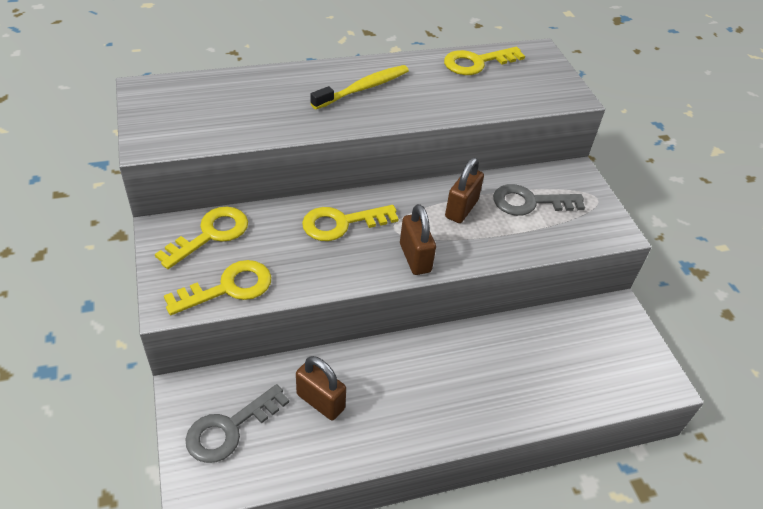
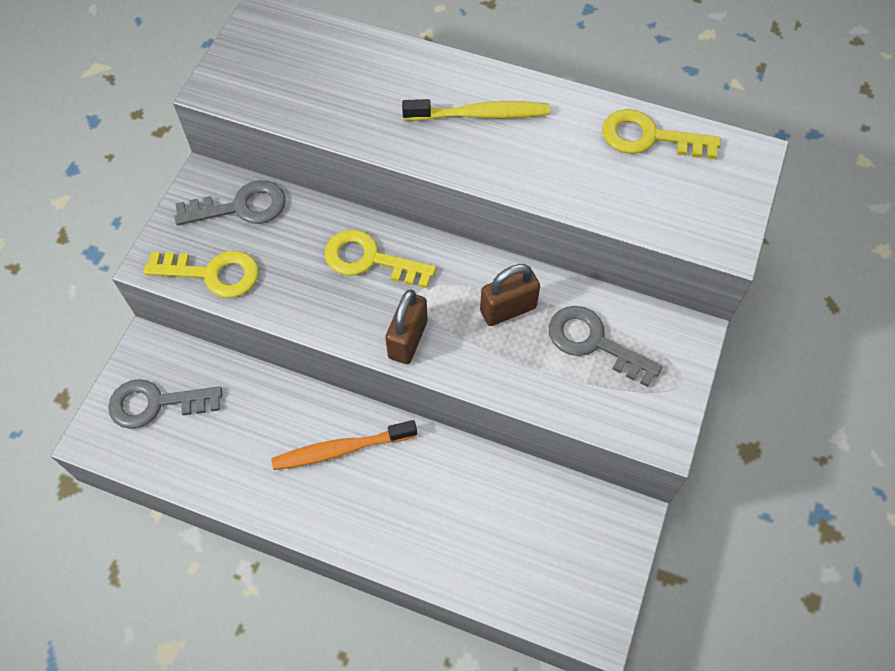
camera: 40 degrees right, 15 degrees up
yellow key [155,207,248,269] -> grey key [174,180,285,225]
brown padlock [296,356,346,420] -> none
none -> orange toothbrush [271,420,417,470]

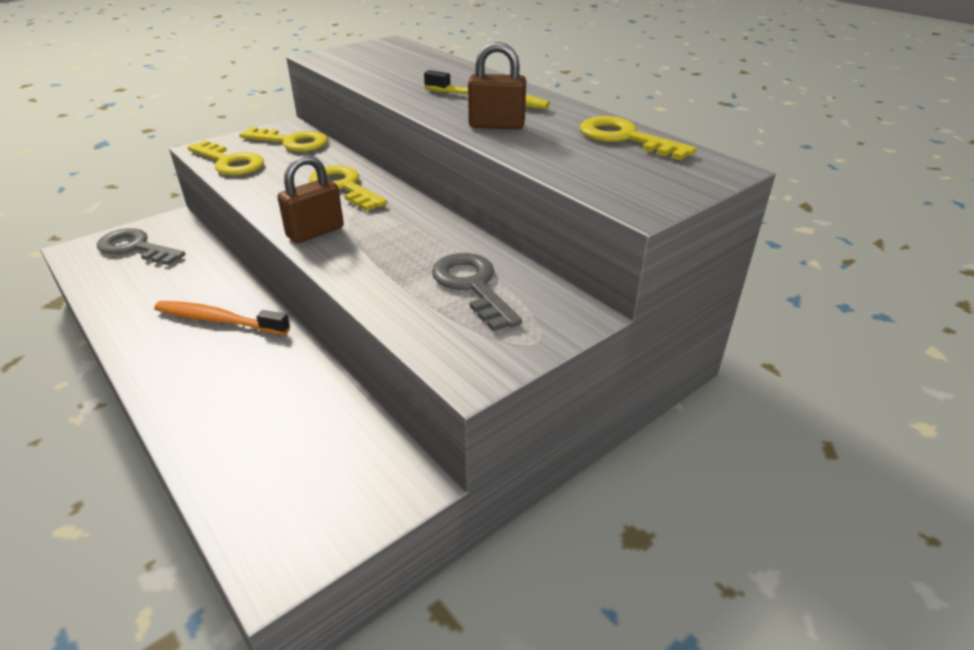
camera: 30 degrees right, 25 degrees down
grey key [174,180,285,225] -> yellow key [239,127,328,152]
brown padlock [480,264,540,326] -> brown padlock moved to [468,42,526,130]

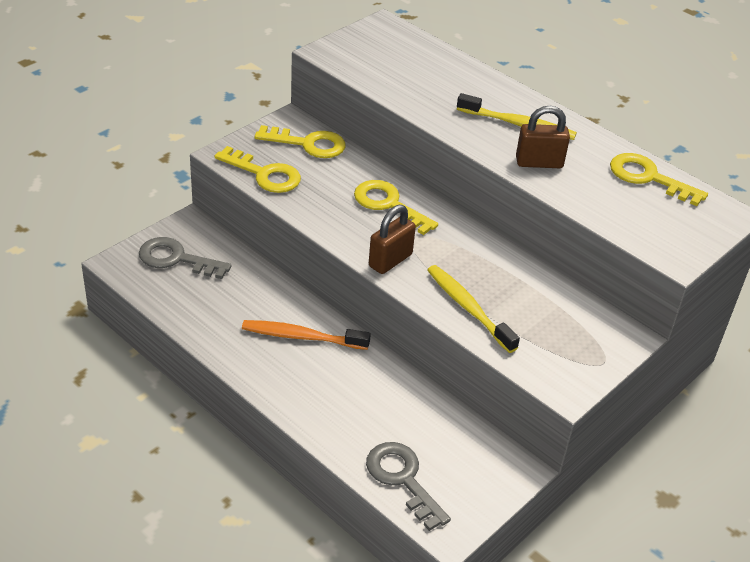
camera: 10 degrees left, 5 degrees up
grey key [432,253,522,332] -> grey key moved to [366,442,451,531]
none -> yellow toothbrush [427,265,520,353]

